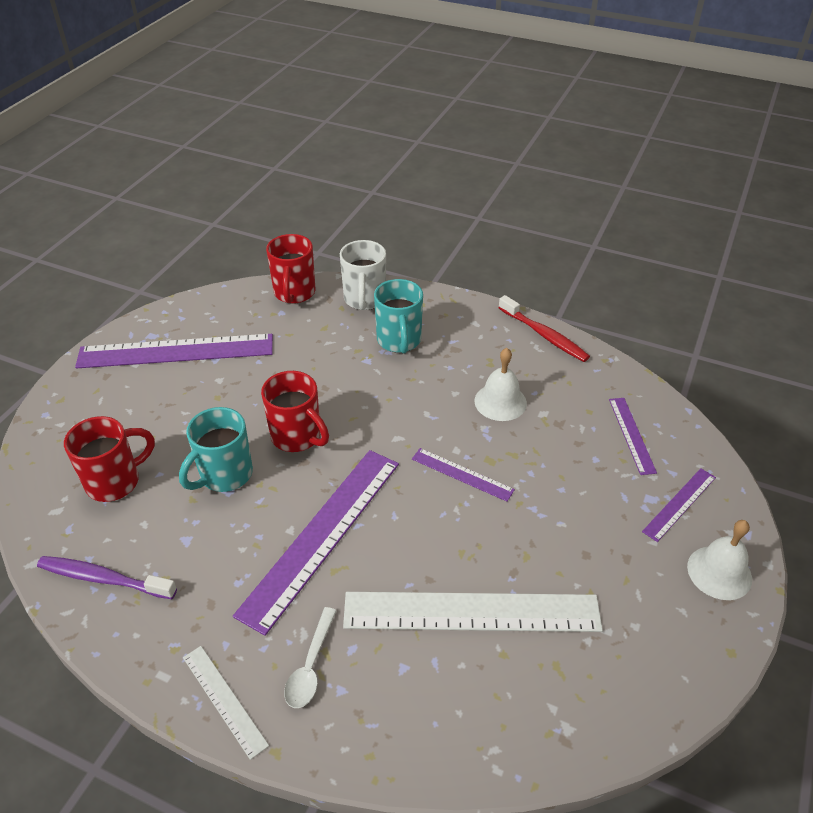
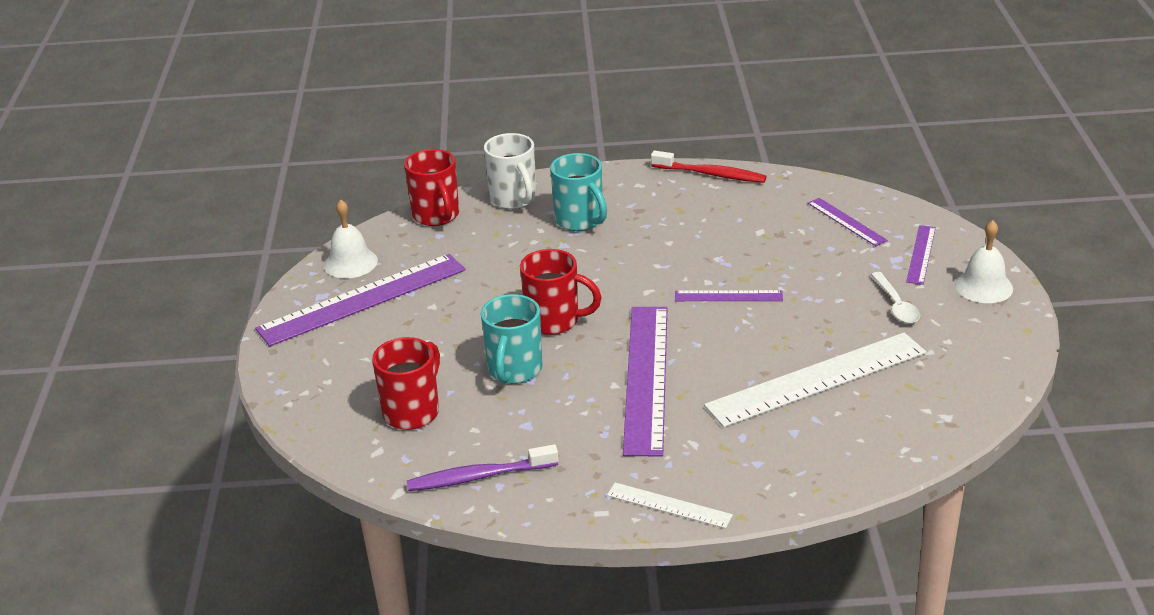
camera: 25 degrees left, 10 degrees down
white spoon [284,607,337,708] -> white spoon moved to [871,272,920,323]
white bell [474,348,527,421] -> white bell moved to [324,200,378,278]

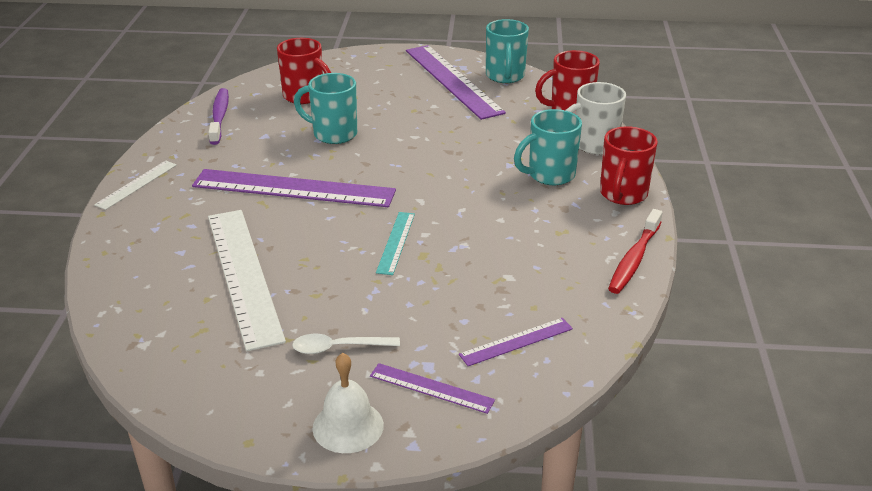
camera: 95 degrees right, 0 degrees up
white bell [324,200,378,278] -> turquoise mug [486,19,529,83]
red mug [520,249,602,335] -> red mug moved to [600,126,658,205]
purple ruler [675,290,783,301] -> turquoise ruler [376,212,415,275]

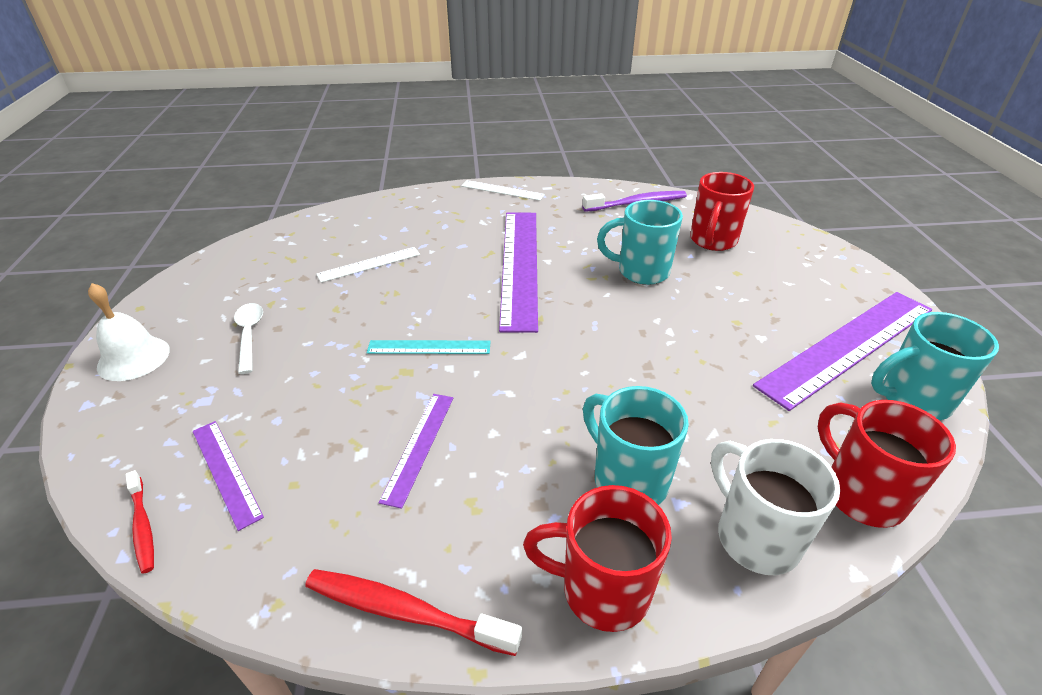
camera: 80 degrees right, 5 degrees up
white ruler [208,210,286,351] -> white ruler [316,247,420,283], size x0.49
turquoise mug [294,73,357,144] -> turquoise mug turned 90 degrees counterclockwise [597,200,683,285]
purple ruler [370,363,495,414] -> purple ruler moved to [379,394,453,509]
none -> red toothbrush [125,470,154,574]

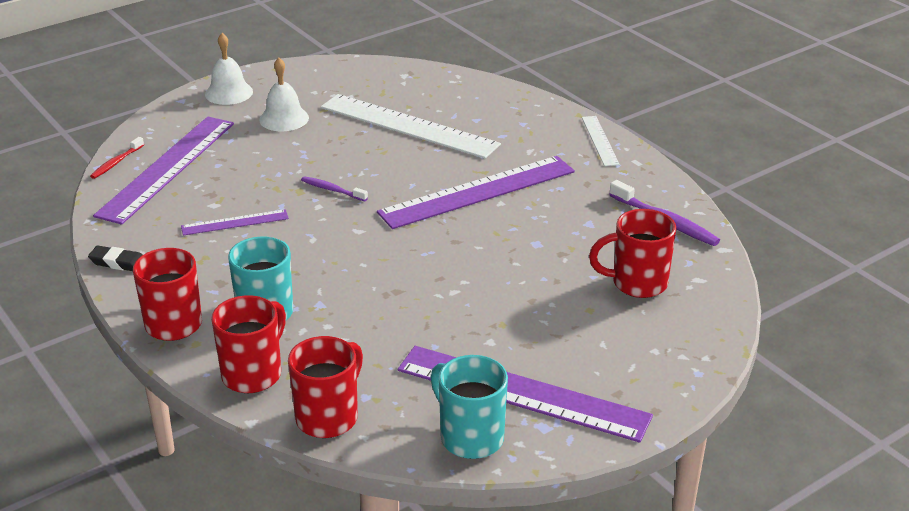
camera: 60 degrees right, 5 degrees down
purple ruler [193,421,264,531] -> purple ruler [93,117,234,225], size x2.06
white spoon [234,303,263,374] -> white bell [259,58,309,131]
red toothbrush [305,569,522,656] -> black eraser [88,246,142,271]
white ruler [316,247,420,283] -> white ruler [321,94,501,159], size x2.06
turquoise ruler [367,340,491,354] -> purple toothbrush [301,176,368,201]
turquoise mug [597,200,683,285] -> none
white mug [711,439,840,575] -> red mug [211,295,286,393]

